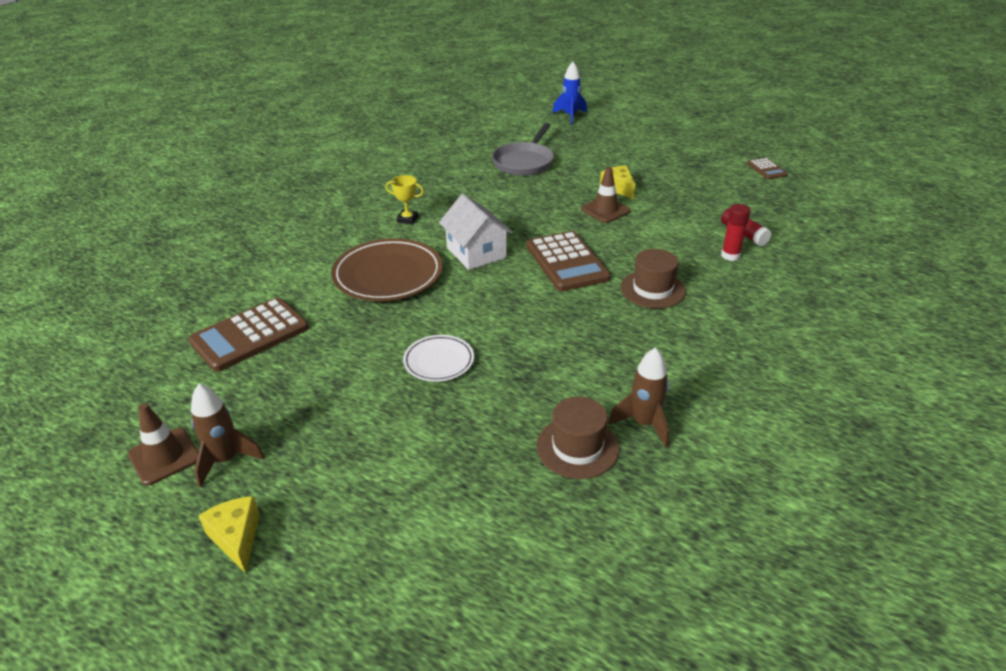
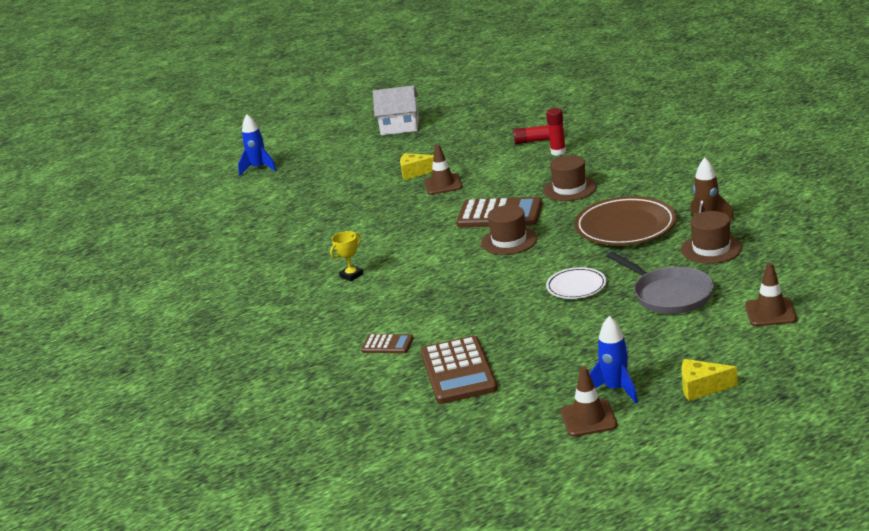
camera: 55 degrees left, 10 degrees down
brown rocket [191,384,264,488] -> blue rocket [589,316,638,403]
brown plate [331,238,443,301] -> brown plate moved to [574,196,676,245]
white house [439,194,513,270] -> white house moved to [373,85,419,135]
grey pan [492,123,554,176] -> grey pan moved to [607,251,714,314]
brown calculator [747,158,788,179] -> brown calculator moved to [361,334,413,353]
none -> brown hat [481,205,538,255]
none -> brown traffic cone [745,263,797,326]

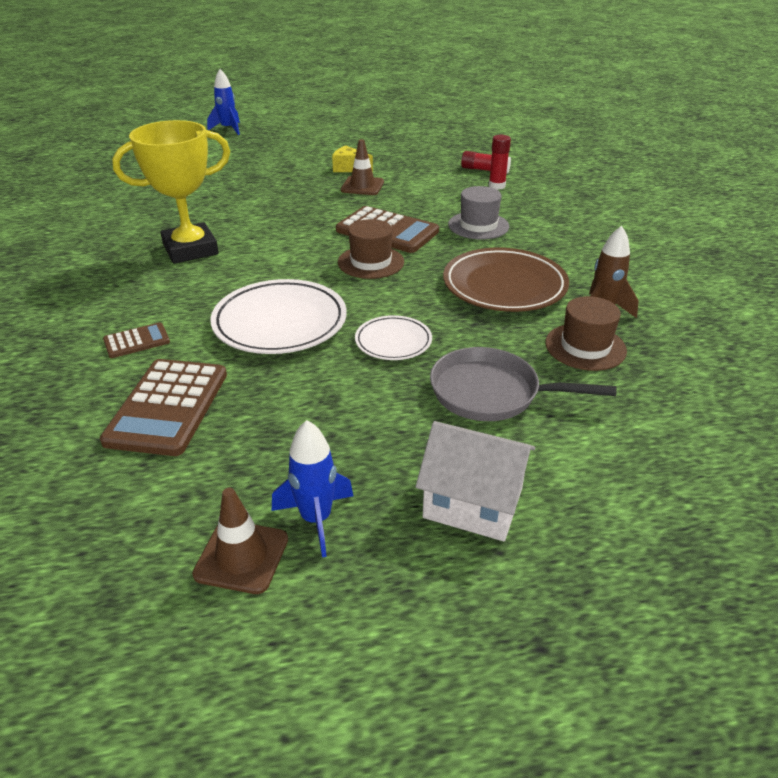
camera: 15 degrees right, 10 degrees up
yellow trophy [330,231,363,281] -> yellow trophy [112,120,230,264], size x2.36
brown calculator [361,334,413,353] -> brown calculator turned 60 degrees counterclockwise [103,322,170,358]
white house [373,85,419,135] -> white house moved to [416,421,536,541]
brown hat [543,155,597,201] -> grey hat [448,186,509,240]
grey pan [607,251,714,314] -> grey pan turned 120 degrees clockwise [430,347,617,421]
yellow cheese [681,359,738,401] -> none
brown traffic cone [745,263,797,326] -> none
none -> white plate [210,279,347,354]

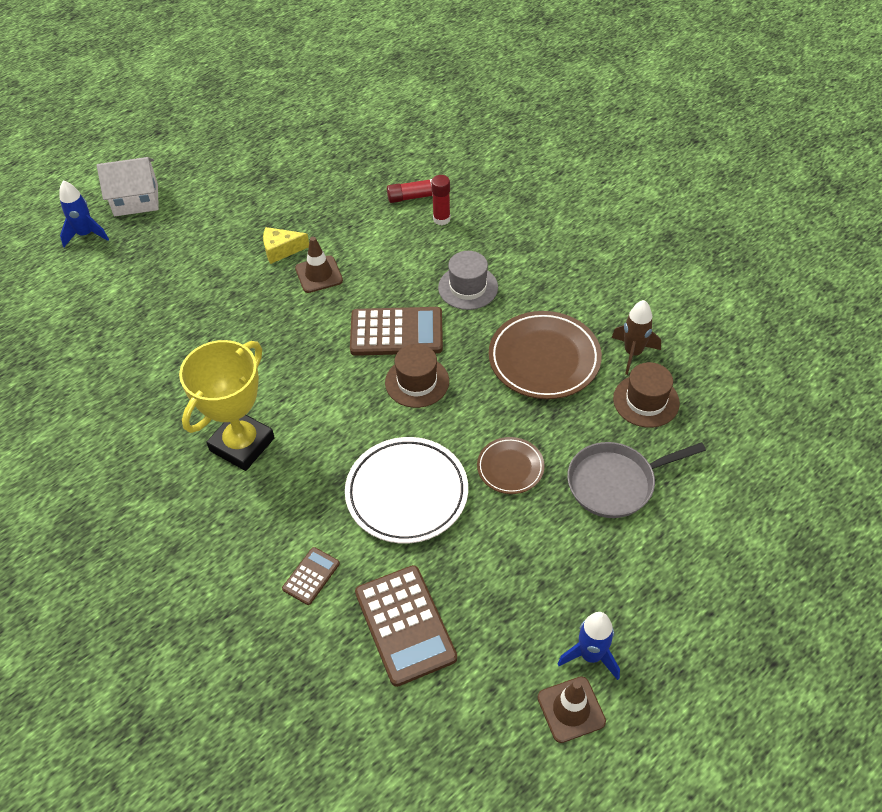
camera: 30 degrees left, 15 degrees up
white plate [355,315,432,360] -> brown plate [477,437,545,494]
white house [416,421,536,541] -> white house moved to [97,157,159,216]

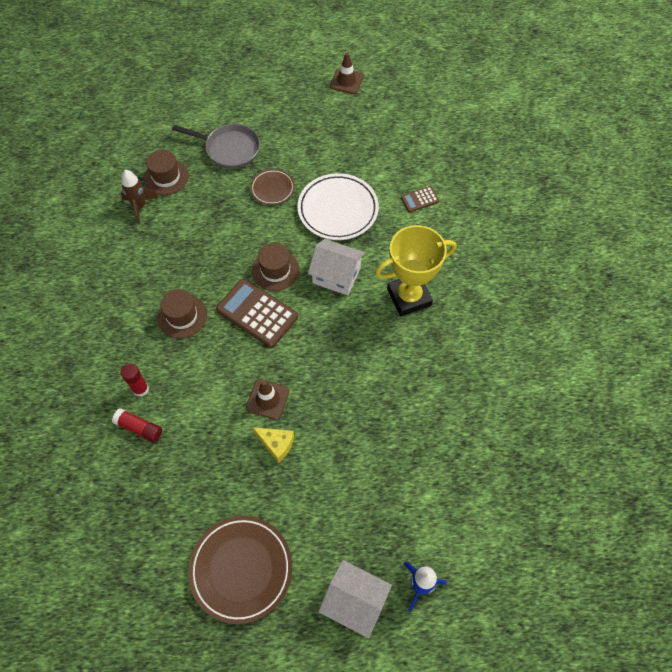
camera: 145 degrees left, 10 degrees up
brown calculator [355,565,457,687] -> none
grey hat [438,251,498,310] -> brown hat [157,289,207,338]
brown plate [489,311,602,399] -> brown plate moved to [188,516,292,624]
blue rocket [557,612,620,680] -> none
none -> white house [308,239,365,295]

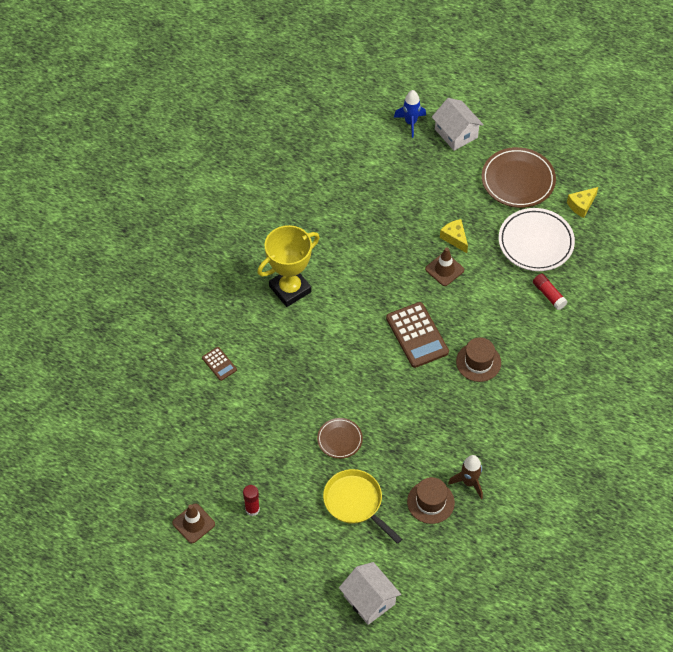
camera: 150 degrees left, 5 degrees down
red glue stick [121,364,149,397] -> red glue stick moved to [243,485,260,516]
grey pan [172,124,260,169] -> yellow pan [323,469,402,544]
brown hat [252,243,300,291] -> none
white plate [297,173,379,240] -> white plate moved to [499,208,575,271]
white house [308,239,365,295] -> white house moved to [339,562,401,625]
yellow trophy [375,225,457,316] -> yellow trophy turned 45 degrees counterclockwise [257,225,320,307]
brown calculator [401,186,439,212] -> brown calculator turned 45 degrees clockwise [202,347,237,381]
none -> yellow cheese [567,187,598,218]

